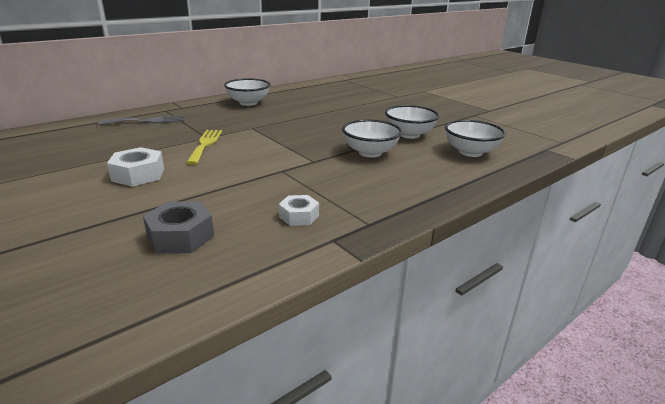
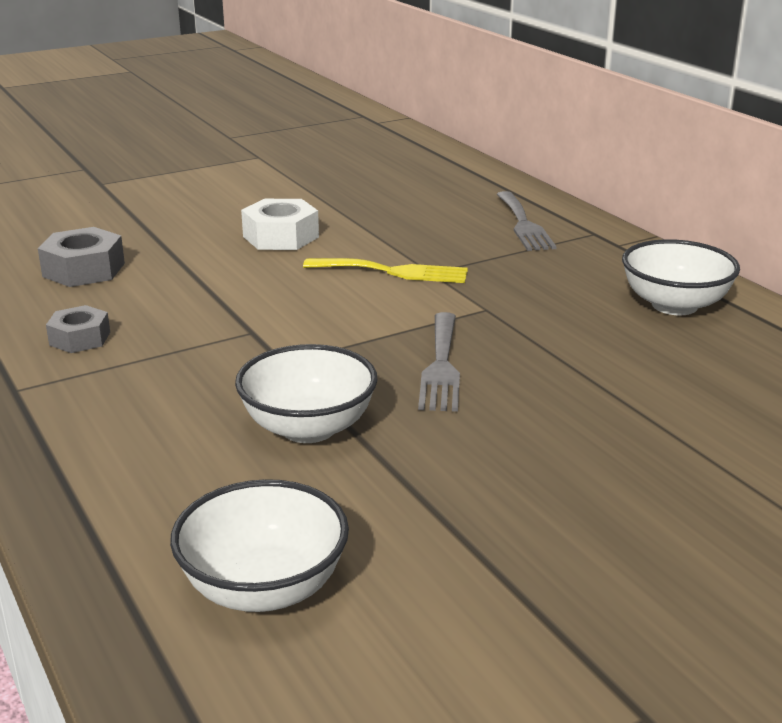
camera: 100 degrees right, 0 degrees up
white nut [279,195,319,226] -> grey nut [46,305,110,353]
white bowl [385,105,439,139] -> none
none -> grey fork [418,312,460,412]

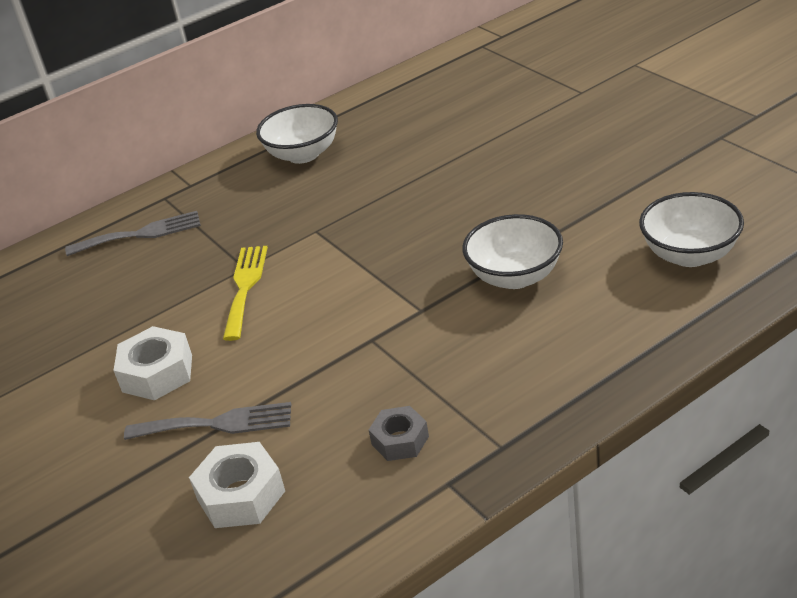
camera: 90 degrees left, 10 degrees up
grey nut [38,227,125,287] -> white nut [189,442,285,528]
grey fork [418,312,460,412] -> grey fork moved to [124,402,291,440]

